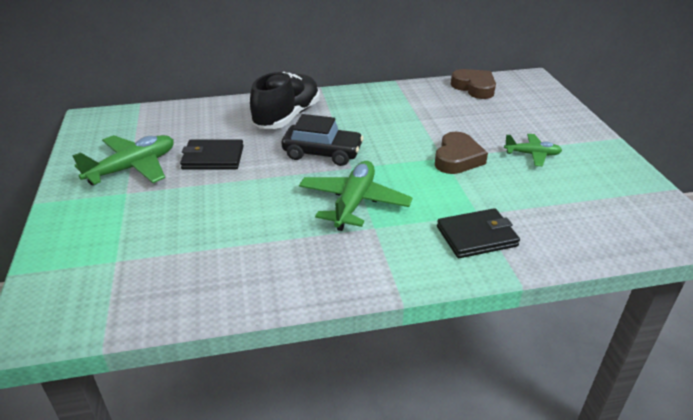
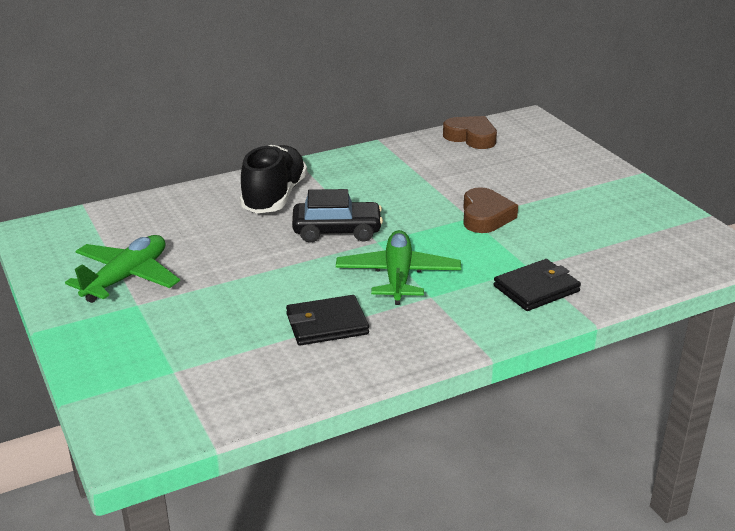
camera: 15 degrees left, 5 degrees down
black wallet [180,140,244,170] -> black wallet moved to [286,295,369,346]
green plane [504,134,562,166] -> none

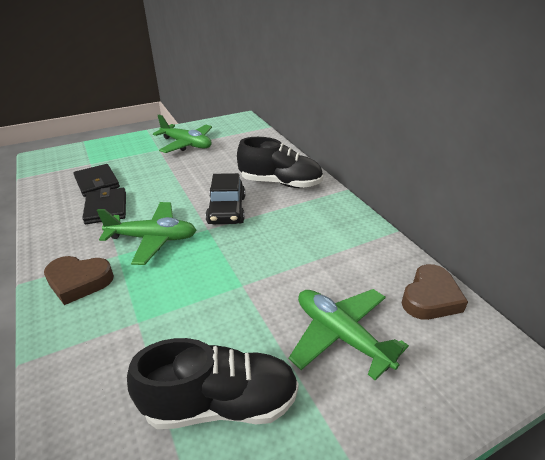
camera: 90 degrees right, 5 degrees up
brown heart [463,187,518,233] -> brown heart moved to [44,256,114,305]
black wallet [494,259,581,311] -> black wallet moved to [73,164,120,197]
none -> black shoe [127,338,299,429]
none -> green plane [289,289,409,381]

